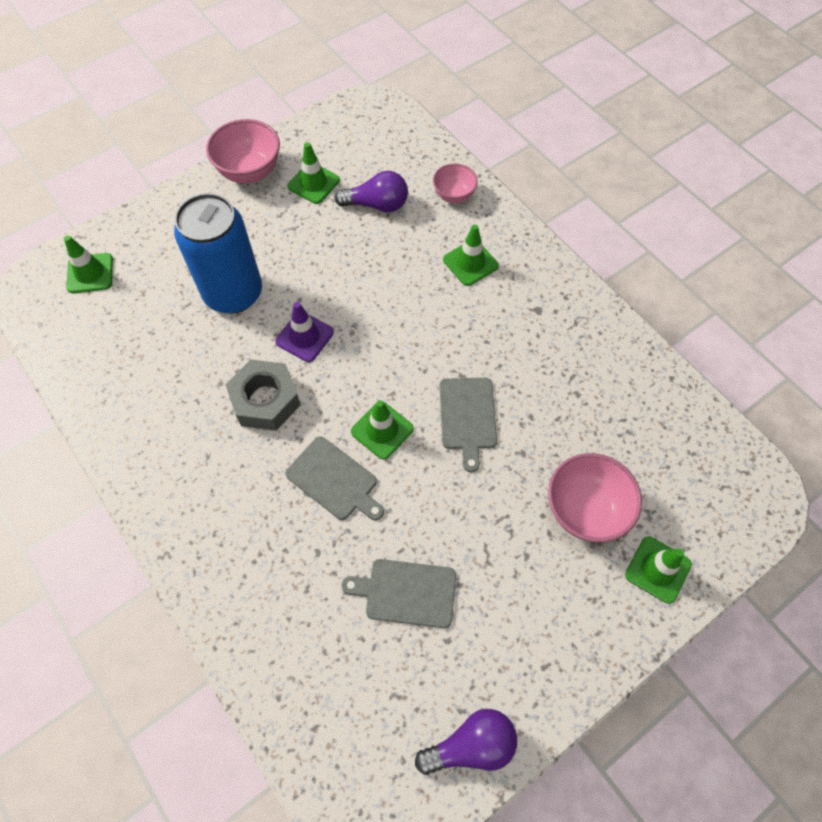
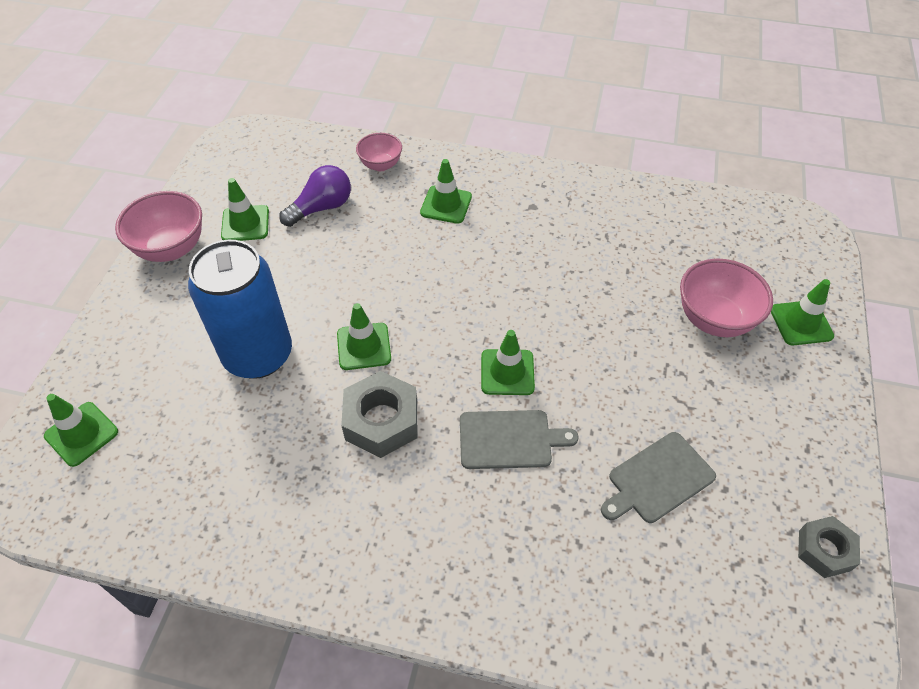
camera: 40 degrees left, 10 degrees down
purple traffic cone [275,302,334,362] -> green traffic cone [337,303,391,370]
purple light bulb [415,709,517,775] -> grey nut [798,516,860,578]
grey cutting board [440,378,497,472] -> none

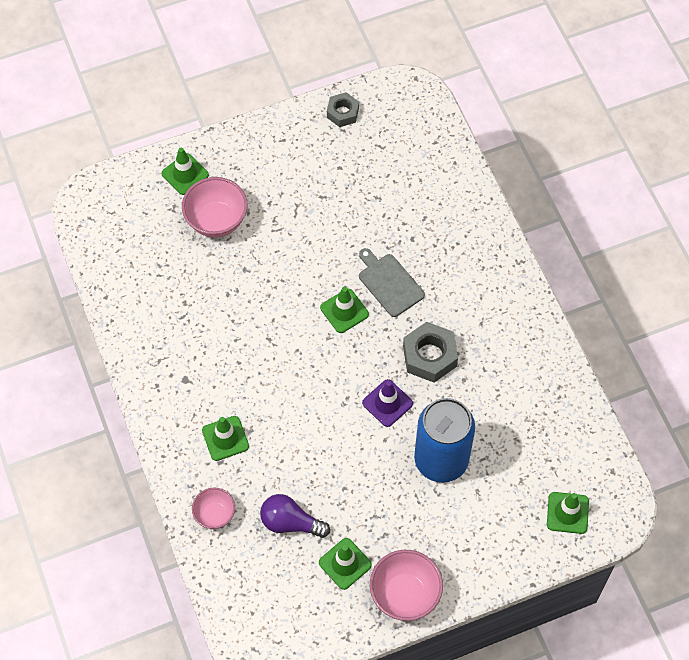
camera: 125 degrees left, 10 degrees up
green traffic cone [337,303,391,370] -> purple traffic cone [362,379,413,427]
grey cutting board [601,432,716,523] -> none

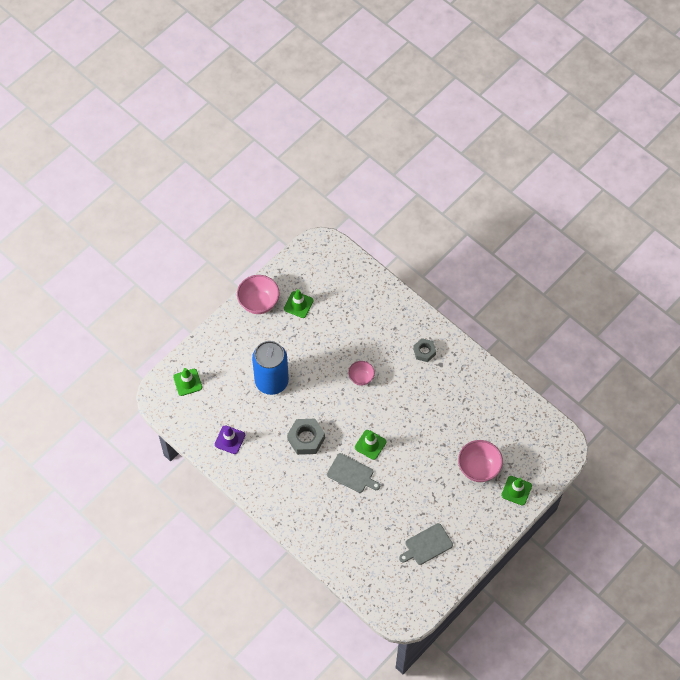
camera: 155 degrees right, 0 degrees up
pink bowl [192,488,235,529] -> pink bowl moved to [348,361,375,386]
green traffic cone [202,416,249,461] -> none
purple light bulb [260,494,330,538] -> none
grey nut [327,92,359,127] -> grey nut moved to [413,338,436,362]
purple traffic cone [362,379,413,427] -> purple traffic cone moved to [215,425,245,454]
none -> grey cutting board [399,523,453,565]

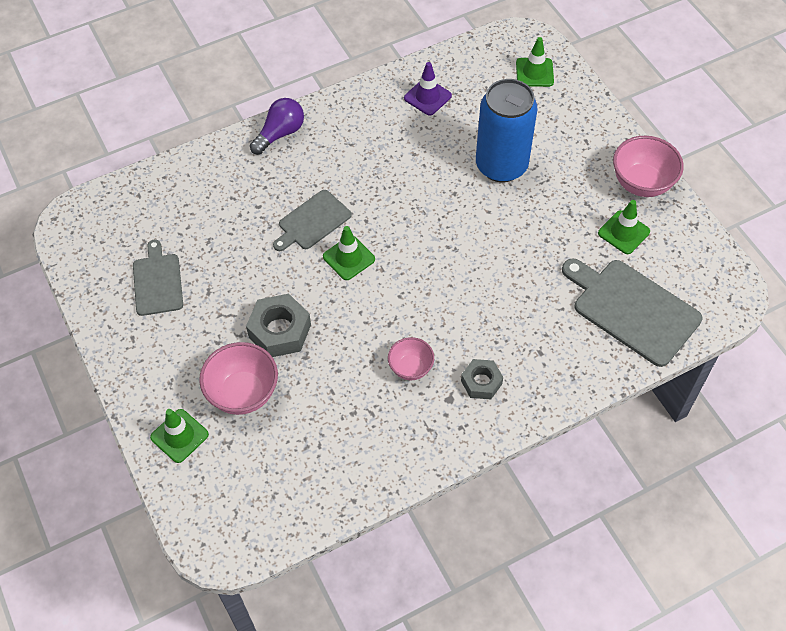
camera: 110 degrees right, 5 degrees down
grey nut [287,419,325,455] -> grey nut moved to [246,294,311,357]
pink bowl [348,361,375,386] -> pink bowl moved to [388,337,434,380]
none -> purple light bulb [250,98,304,155]
none -> grey cutting board [562,259,702,367]

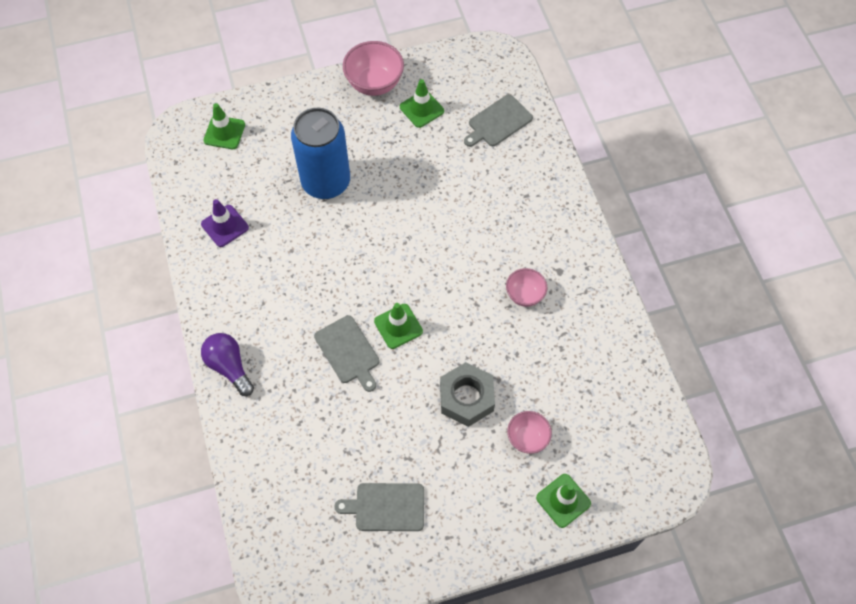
camera: 80 degrees left, 5 degrees up
pink bowl [199,342,278,415] -> pink bowl [507,411,552,454], size x0.61
grey nut [461,359,503,399] -> none
grey cutting board [562,259,702,367] -> grey cutting board [464,95,533,147], size x0.61

